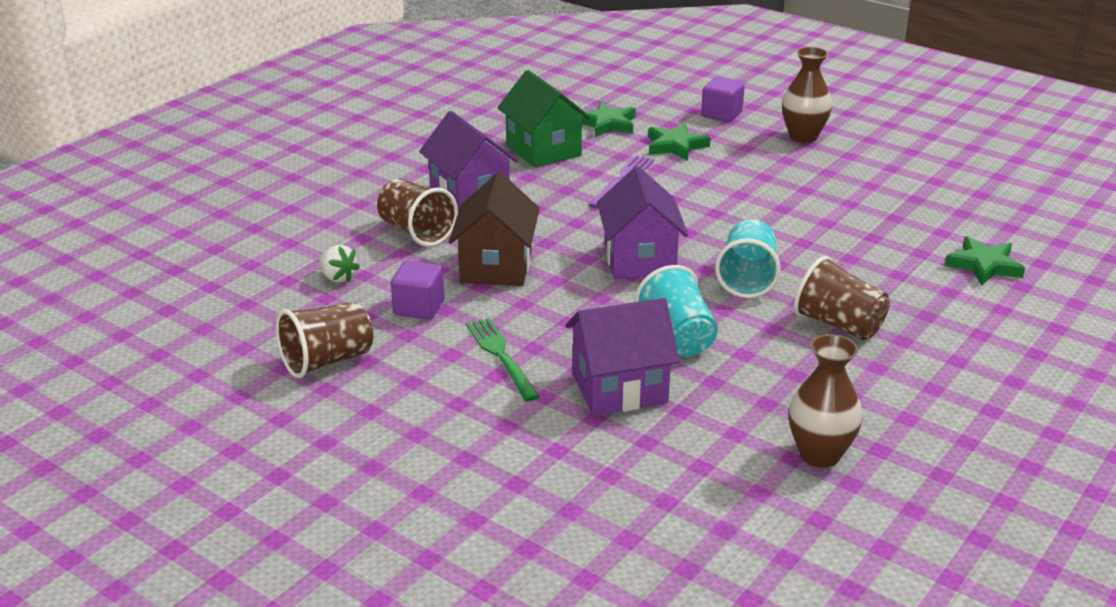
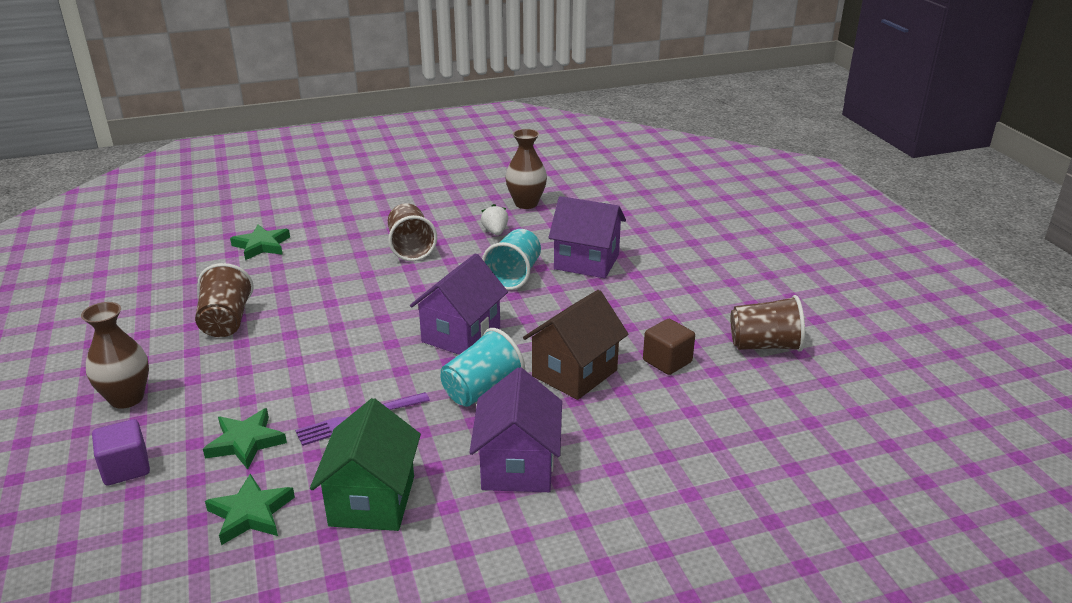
camera: 145 degrees left, 0 degrees up
white strawberry [319,245,360,283] -> white strawberry moved to [481,204,508,235]
brown cup [377,179,458,247] -> brown cup moved to [195,263,254,337]
purple cube [391,261,444,320] -> brown cube [643,319,695,375]
green fork [466,318,540,401] -> none
turquoise cup [715,219,781,298] -> turquoise cup moved to [441,328,525,407]

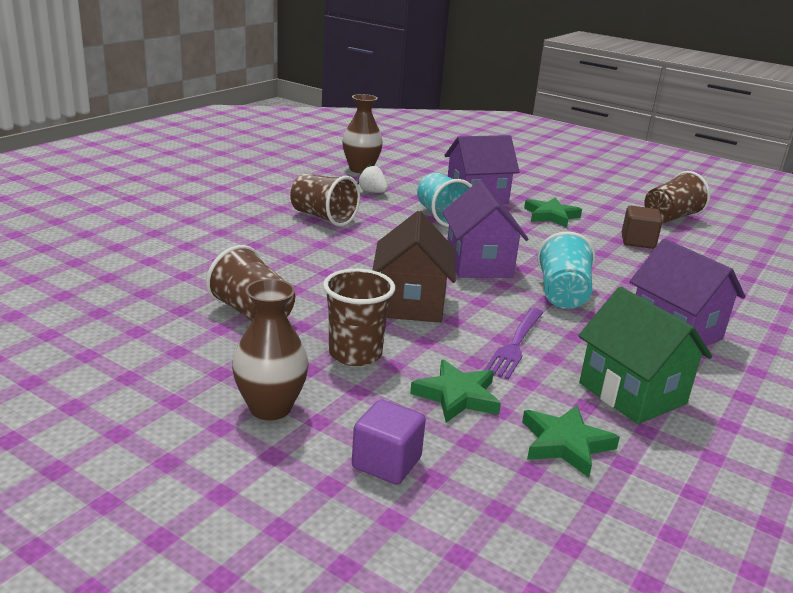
camera: 40 degrees left, 5 degrees down
green star [230,224,290,260] -> green star moved to [524,197,582,228]
brown house [523,290,629,400] -> brown house moved to [373,211,456,323]
none -> brown cup [323,269,395,366]

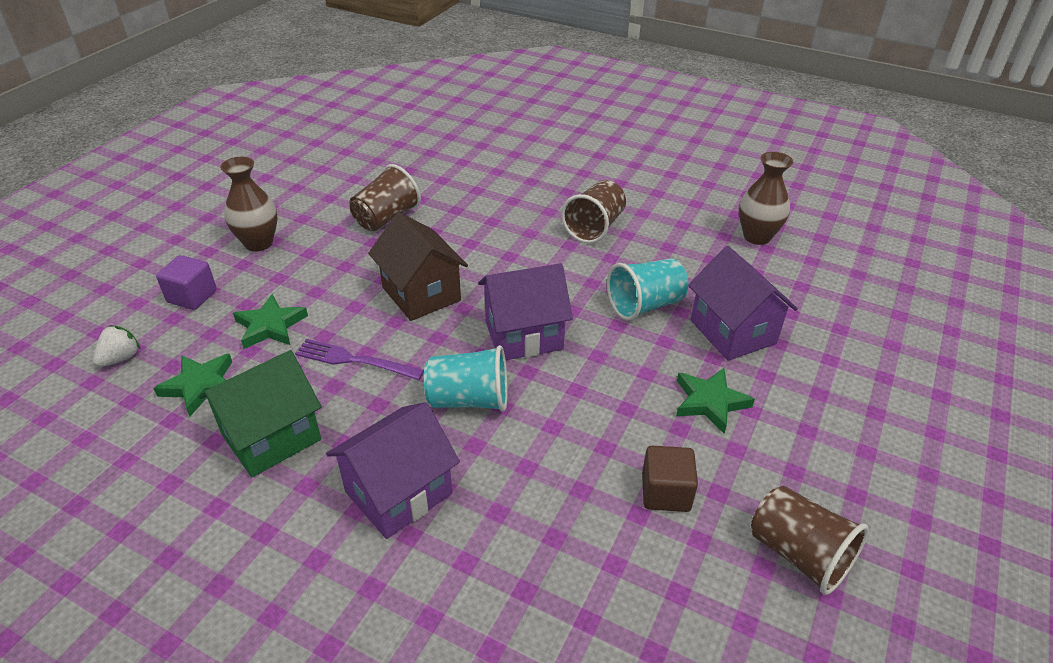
camera: 85 degrees right, 15 degrees up
brown cup [323,269,395,366] -> none
white strawberry [357,164,388,193] -> white strawberry moved to [93,325,141,367]
brown house [373,211,456,323] -> brown house turned 60 degrees clockwise [368,212,468,321]

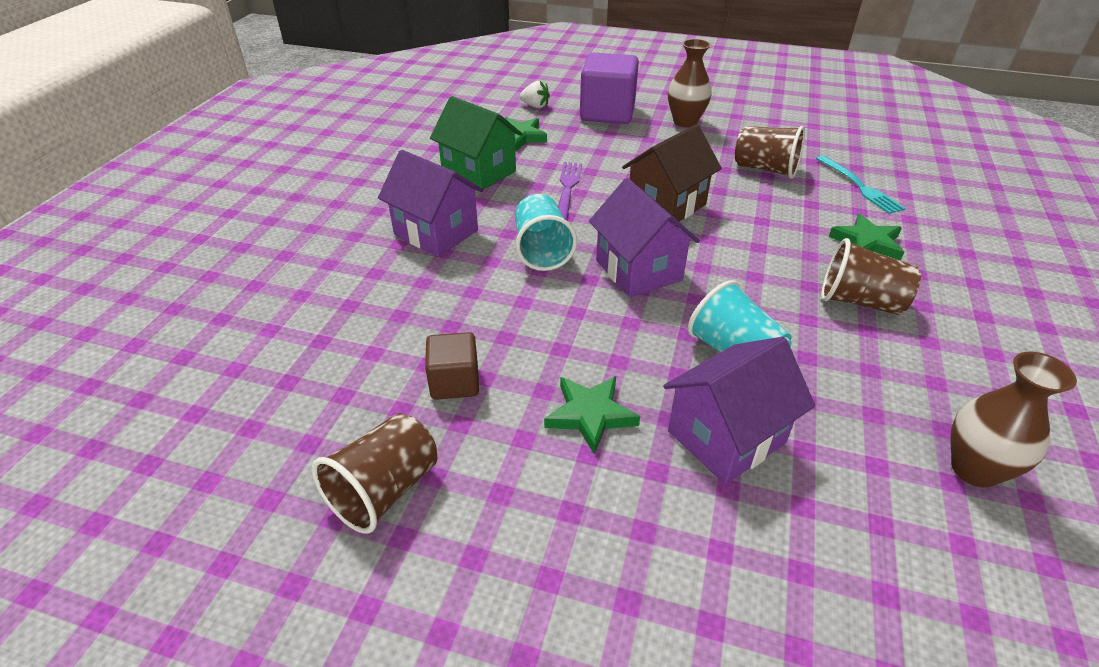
camera: 80 degrees right, 0 degrees up
purple cube [156,255,217,310] -> purple cube [580,53,639,124], size x1.80
green star [233,294,308,349] -> green star moved to [829,214,904,260]
none -> turquoise fork [816,155,905,214]

